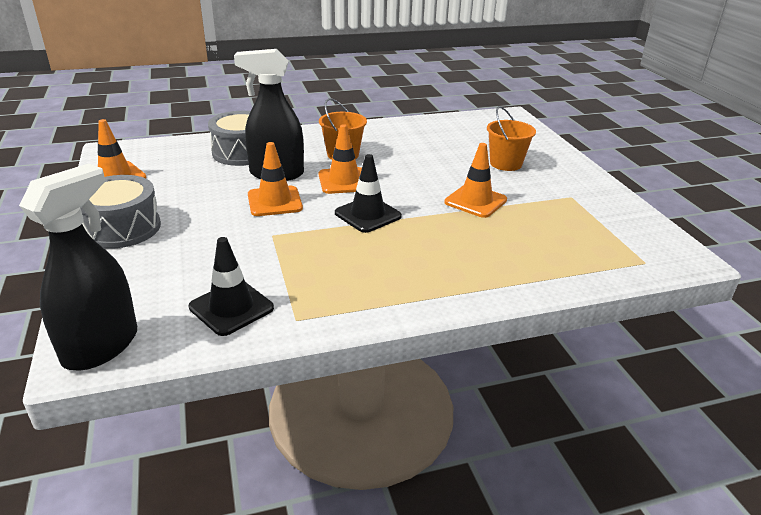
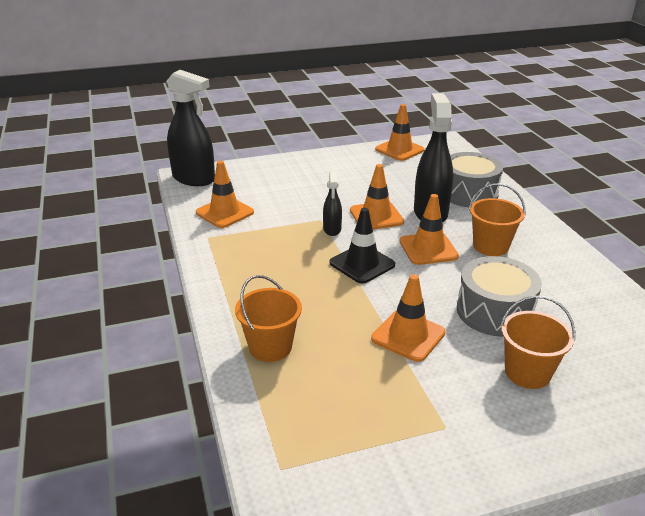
camera: 90 degrees right, 0 degrees up
grey drum [81,175,161,248] -> grey drum moved to [457,256,542,337]
black traffic cone [189,237,274,336] -> orange traffic cone [196,161,254,228]
none -> orange bucket [235,275,302,362]
none -> black spray bottle [323,171,342,236]

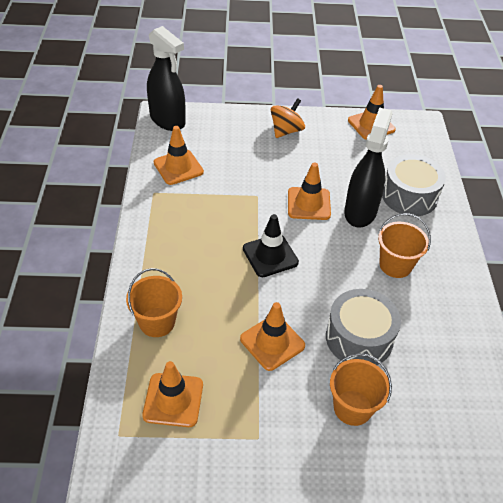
camera: 15 degrees right, 15 degrees up
black spray bottle [323,171,342,236] -> none
orange traffic cone [400,194,459,265] -> orange traffic cone moved to [142,361,203,427]
none -> orange spinning top [271,98,305,138]

